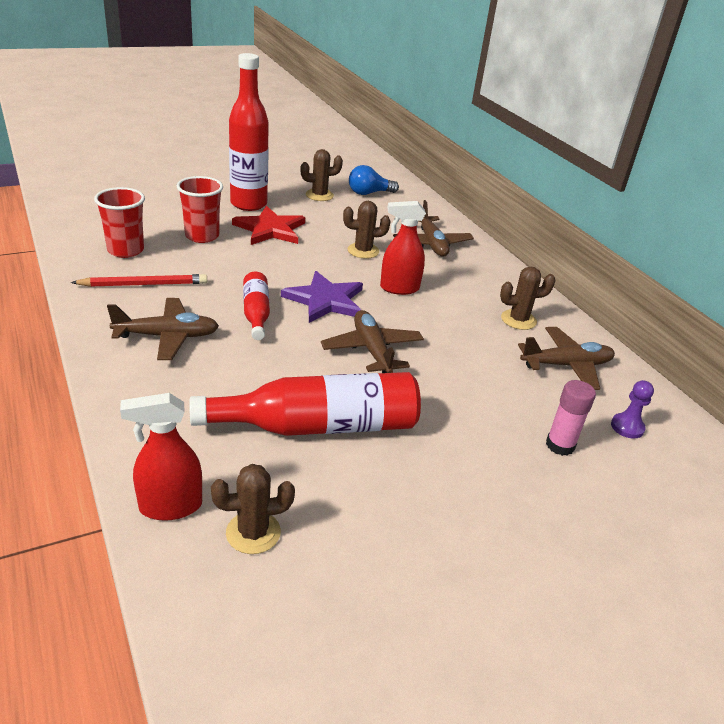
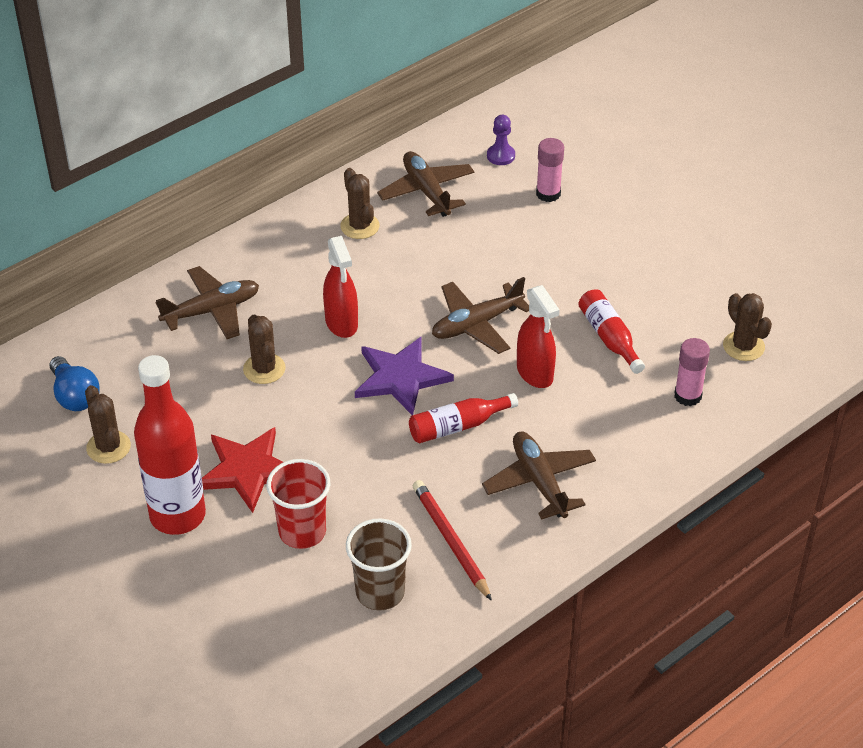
camera: 100 degrees left, 10 degrees up
red cup [94,187,145,258] -> brown cup [346,518,412,611]
red spray bottle [120,393,202,521] -> red spray bottle moved to [517,285,560,388]
red bottle [189,372,421,436] -> red bottle [578,289,645,374], size x0.53
none -> pink glue stick [674,338,710,406]

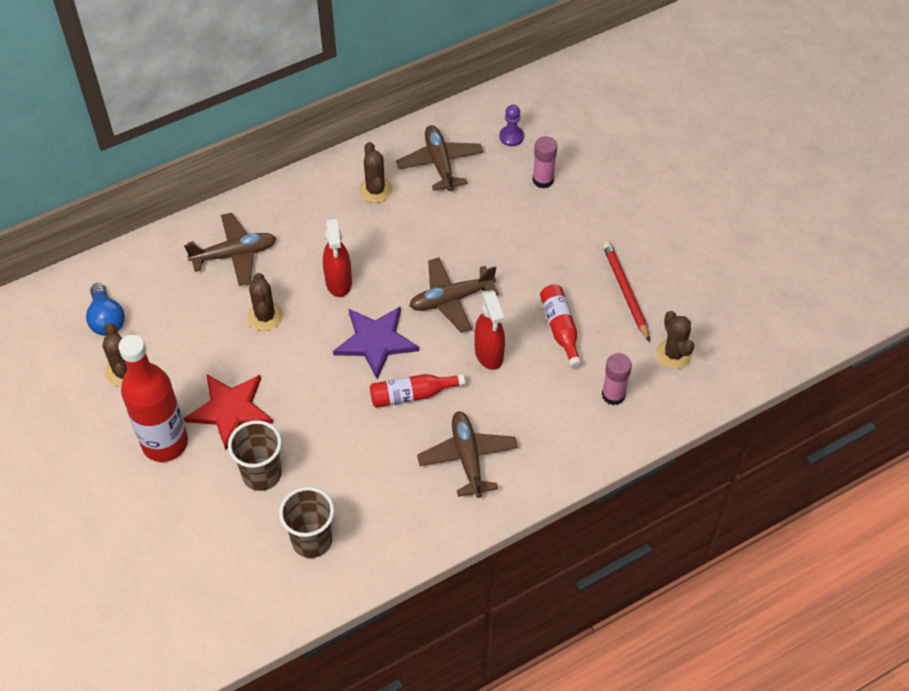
camera: 10 degrees right, 10 degrees up
red cup [266,459,330,549] -> brown cup [228,420,282,491]
red pencil [413,480,492,601] -> red pencil moved to [603,241,650,342]

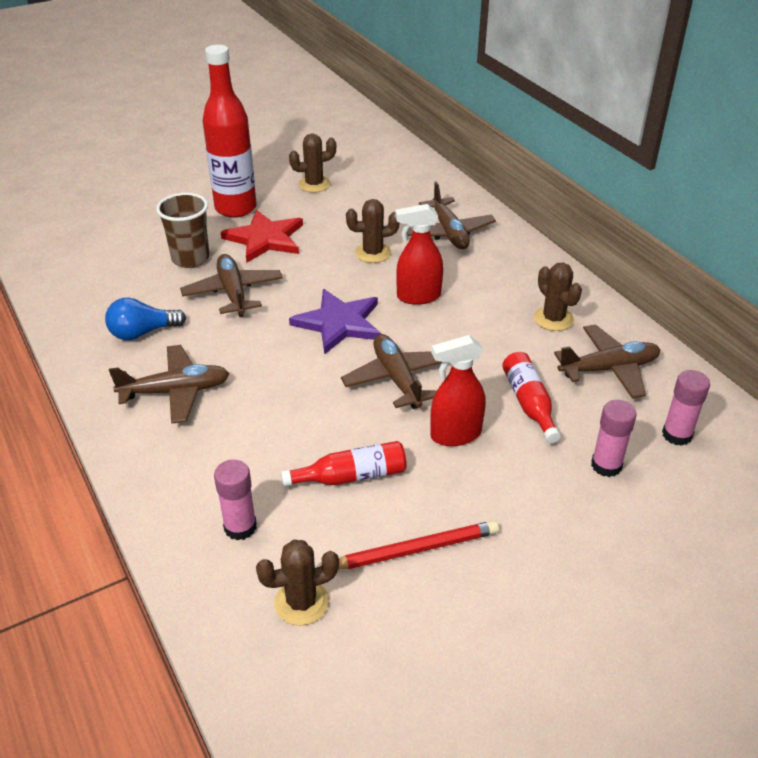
camera: 90 degrees right, 15 degrees down
blue light bulb [86,283,125,336] -> blue light bulb moved to [105,298,186,340]
brown cup [279,487,334,558] -> none
brown cactus [359,142,392,203] -> brown cactus turned 75 degrees clockwise [534,263,582,331]
red bottle [370,374,466,408] -> red bottle moved to [502,352,561,443]
red spray bottle [474,290,505,370] -> red spray bottle moved to [430,335,486,446]
purple pawn [499,105,524,146] -> pink glue stick [662,370,710,446]
none -> brown plane [180,254,283,317]

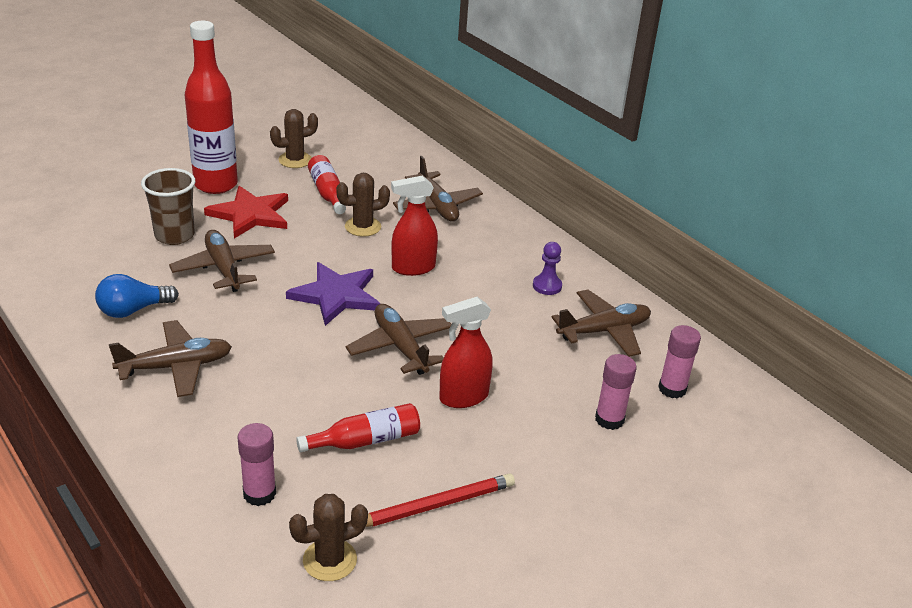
camera: 10 degrees left, 5 degrees down
red bottle [502,352,561,443] -> red bottle moved to [308,155,346,214]
brown cactus [534,263,582,331] -> purple pawn [533,242,562,295]

